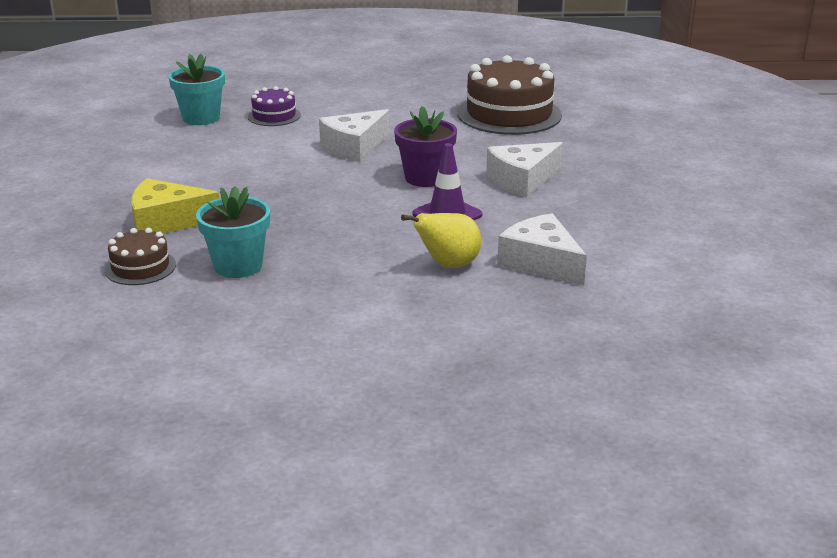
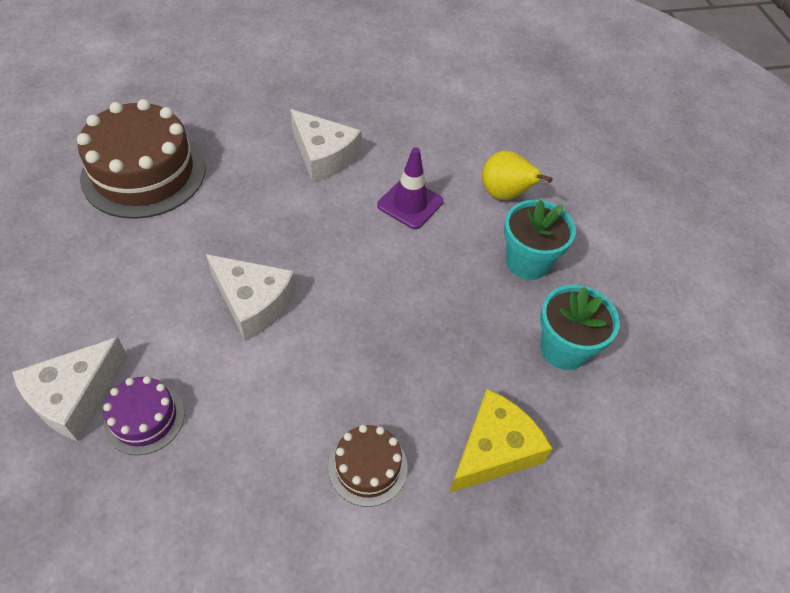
camera: 105 degrees left, 25 degrees up
brown cake [105,228,176,285] -> brown cake moved to [328,425,408,507]
yellow cheese [131,178,219,233] -> yellow cheese turned 120 degrees counterclockwise [449,389,553,493]
turquoise flower pot [168,54,225,125] -> turquoise flower pot moved to [504,200,576,280]
purple flower pot [394,106,457,187] -> none
white cheese [497,213,587,286] -> white cheese moved to [12,337,127,441]

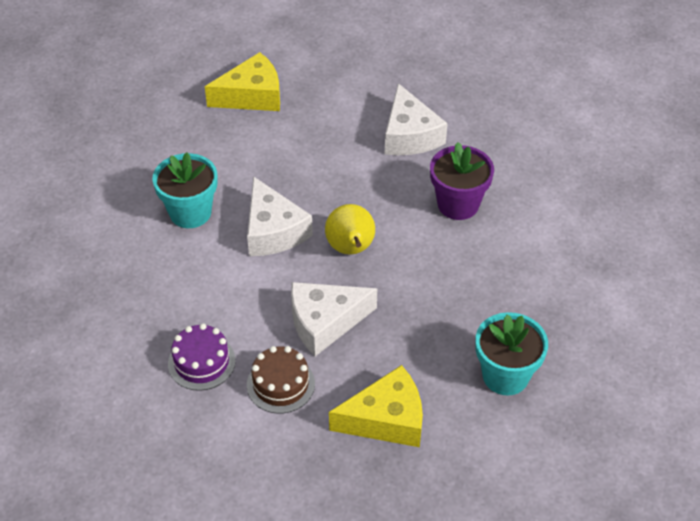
camera: 35 degrees right, 5 degrees down
white cheese [12,337,127,441] -> white cheese moved to [291,282,377,356]
brown cake [77,99,205,219] -> yellow cheese [205,52,280,111]
purple cake [103,376,185,455] -> purple cake moved to [168,323,236,391]
purple traffic cone [377,147,443,229] -> purple flower pot [430,142,494,220]
yellow pear [482,151,553,200] -> yellow pear moved to [325,204,375,255]
turquoise flower pot [504,200,576,280] -> turquoise flower pot moved to [152,153,217,228]

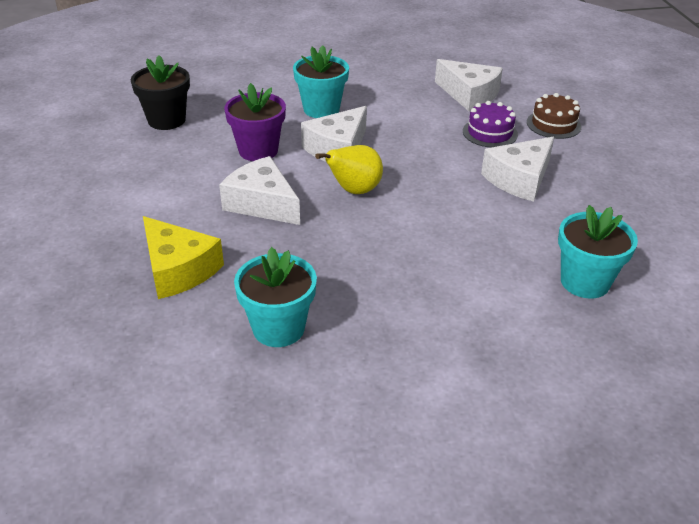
camera: 60 degrees right, 10 degrees down
purple cake [168,323,236,391] -> purple cake moved to [463,101,518,147]
yellow cheese [205,52,280,111] -> white cheese [435,59,503,111]
brown cake [247,346,315,414] -> brown cake moved to [527,93,581,139]
purple flower pot [430,142,494,220] -> purple flower pot moved to [224,83,286,161]
none -> black flower pot [131,55,190,130]
none -> turquoise flower pot [558,205,638,299]

